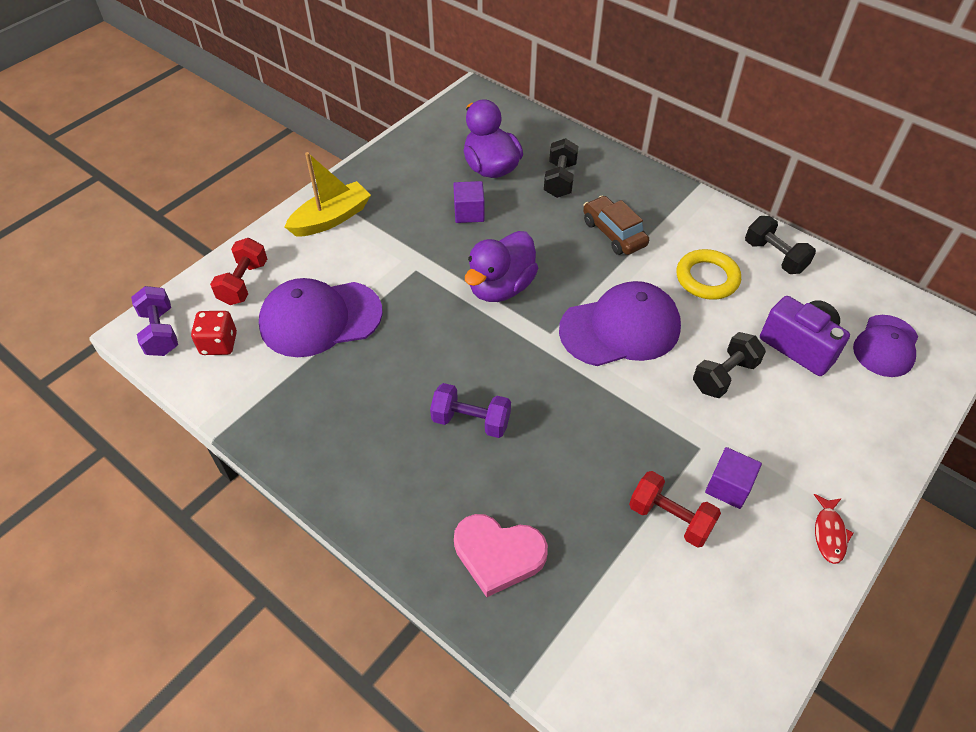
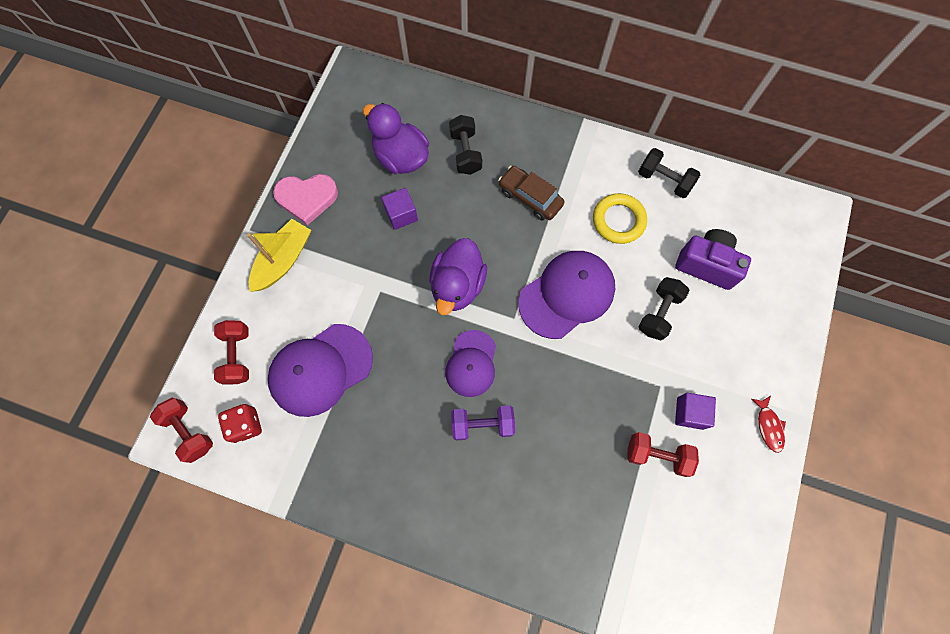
camera: 20 degrees left, 20 degrees up
purple dumbbell [131,286,178,356] -> red dumbbell [150,398,213,463]
pink heart [454,514,548,597] -> pink heart moved to [273,174,338,225]
purple cap [853,315,918,377] -> purple cap moved to [445,330,496,397]

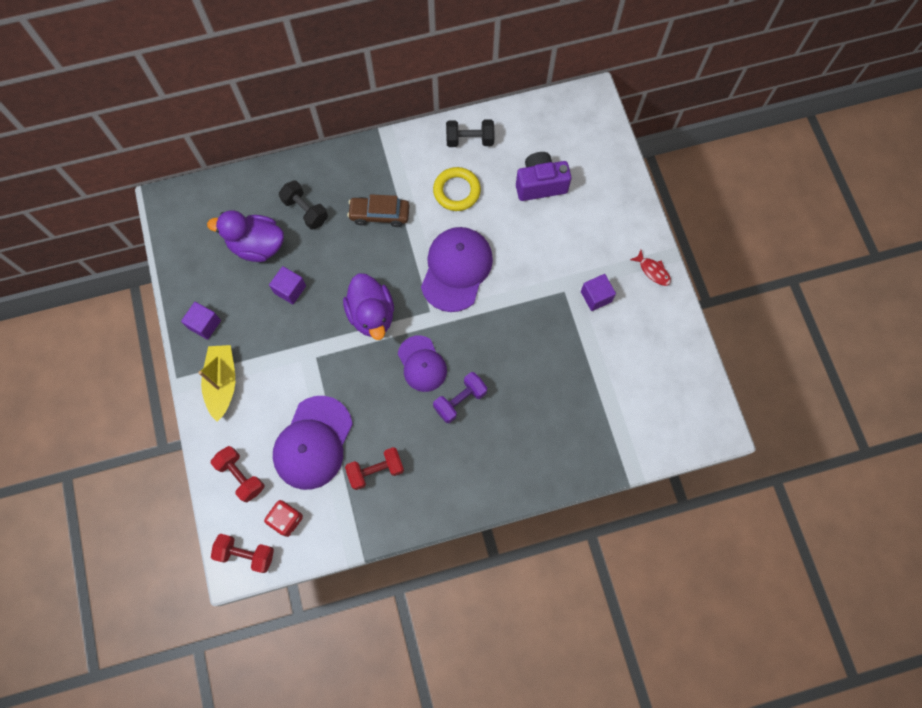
camera: 35 degrees left, 0 degrees up
pink heart [273,174,338,225] -> purple cube [181,302,221,340]
red dumbbell [627,432,699,477] -> red dumbbell moved to [345,447,404,490]
black dumbbell [638,277,690,340] -> none

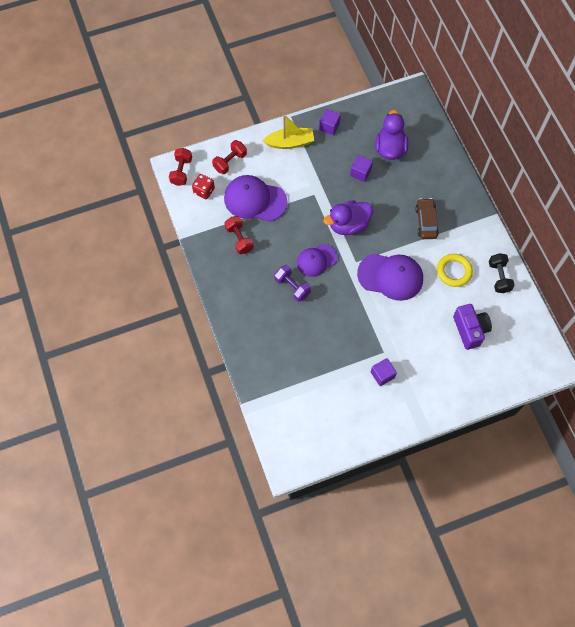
camera: 85 degrees right, 5 degrees down
black dumbbell [279,180,328,230] -> none
red fish [630,250,671,286] -> none

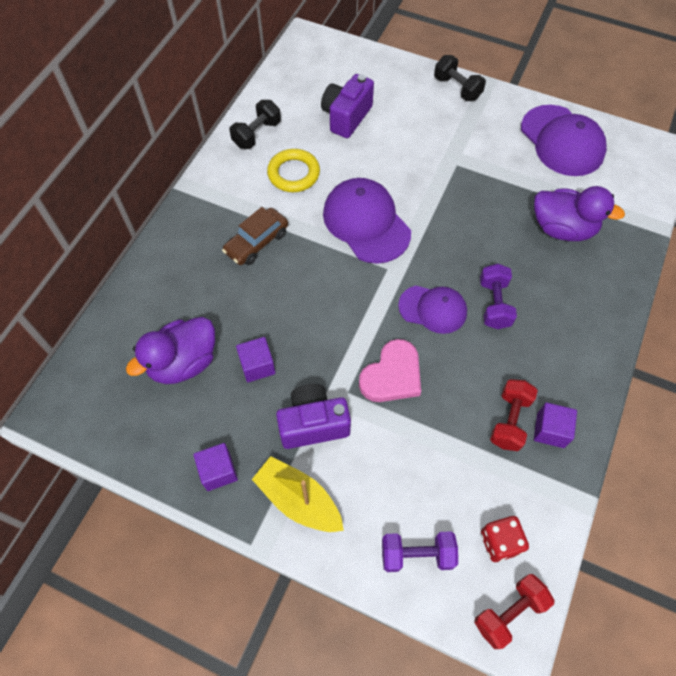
camera: 135 degrees left, 5 degrees down
red dumbbell [212,140,247,174] -> purple dumbbell [382,531,458,572]
purple cap [224,175,287,222] -> purple cap moved to [521,105,607,176]
purple duck [323,200,373,235] -> purple duck moved to [534,186,625,241]
purple cube [371,358,397,386] -> purple cube moved to [534,403,577,448]
none -> purple camera [276,384,351,449]
none -> pink heart [359,339,421,402]
none -> black dumbbell [434,55,486,101]

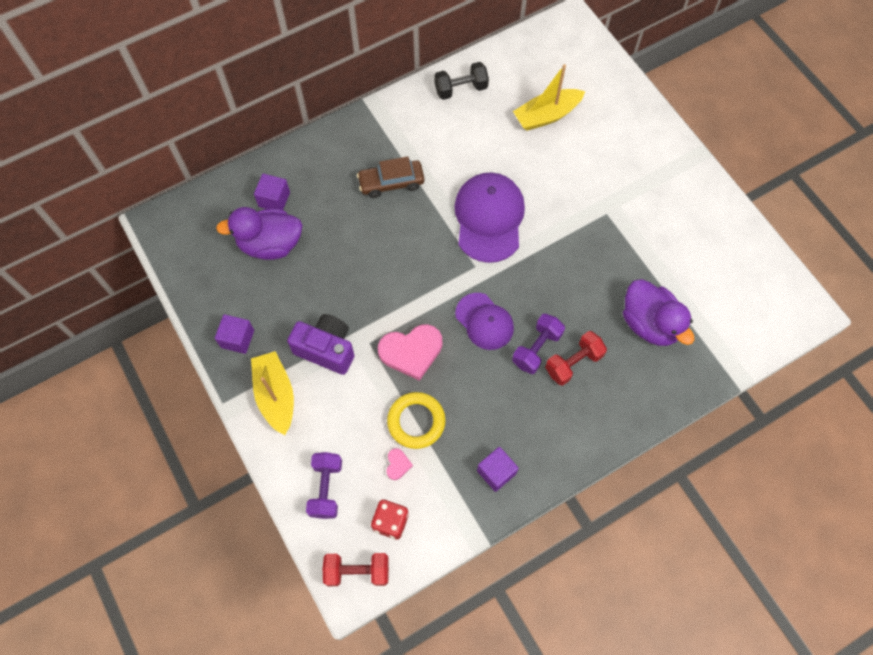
camera: 35 degrees right, 5 degrees up
purple cube [236,337,276,382] -> purple cube moved to [254,173,290,210]
yellow ring [267,149,320,192] -> yellow ring moved to [387,392,446,449]
purple camera [321,74,374,138] -> yellow boat [513,64,585,131]
purple dumbbell [382,531,458,572] -> purple dumbbell turned 60 degrees clockwise [306,452,342,519]
black dumbbell [434,55,486,101] -> none
red dumbbell [490,379,538,451] -> red dumbbell moved to [545,331,607,386]
purple cap [521,105,607,176] -> none
none -> pink heart [386,448,413,480]

